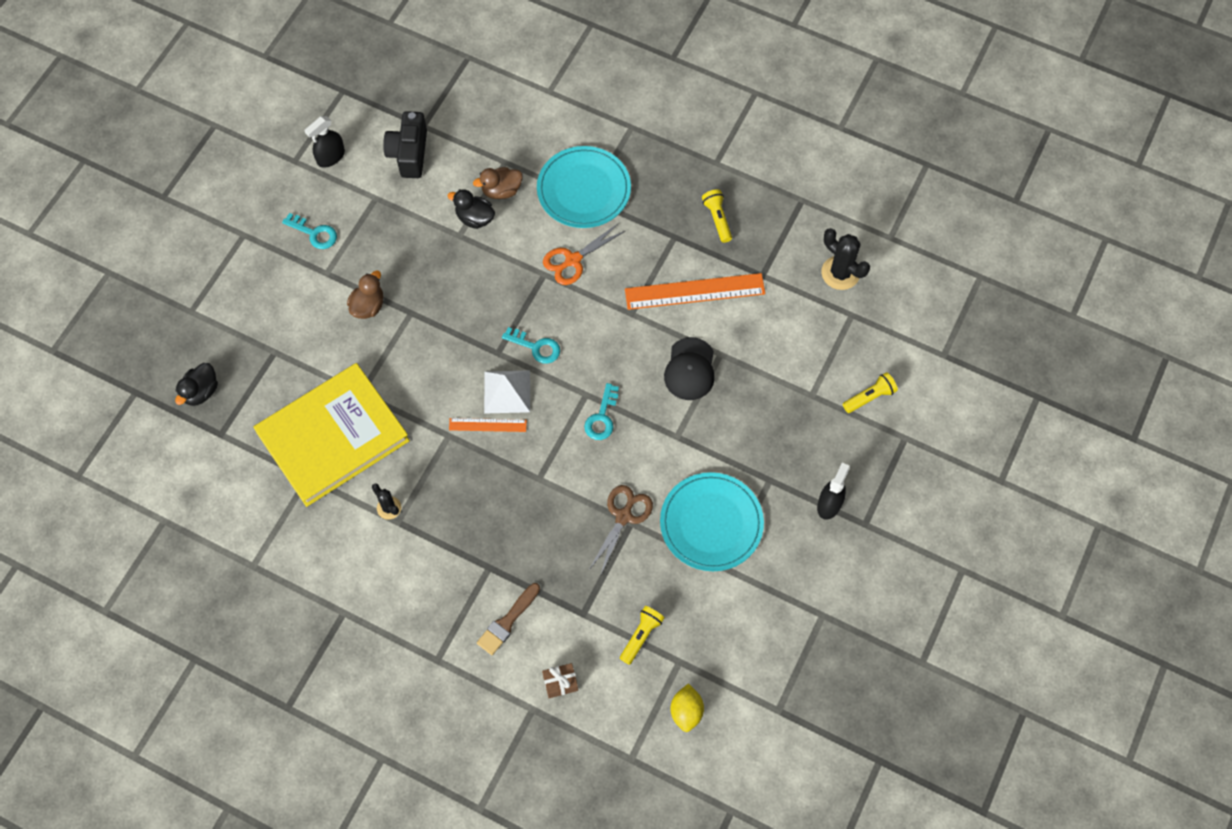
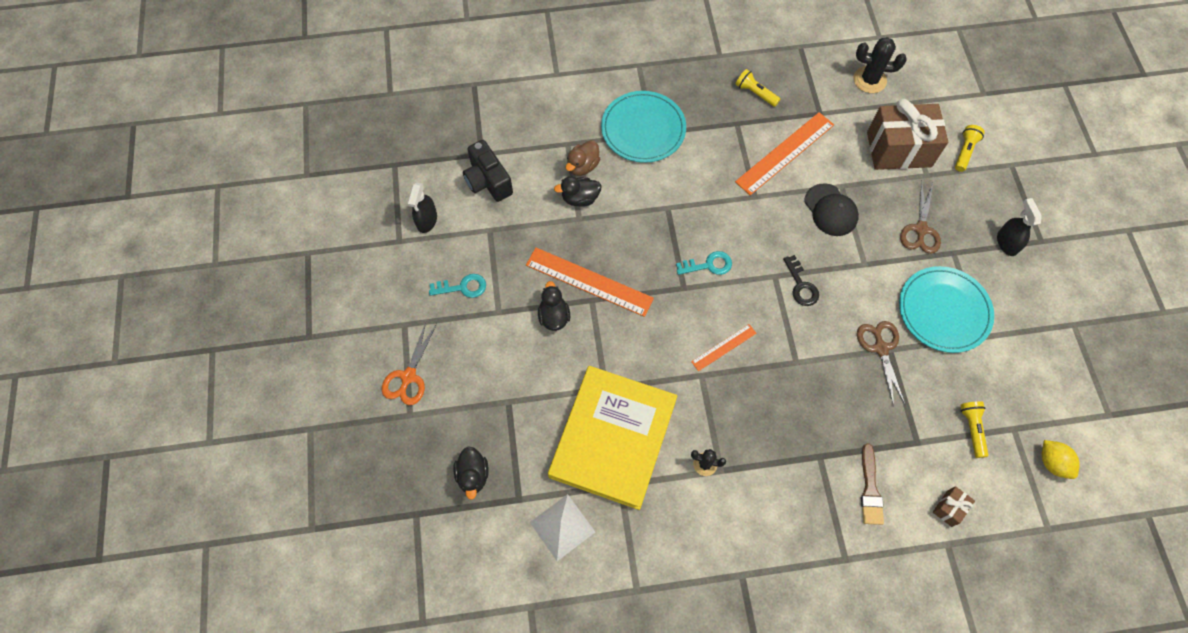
camera: 35 degrees left, 0 degrees up
brown duck [347,271,383,319] -> black duck [538,281,570,331]
white pyramid [484,370,530,414] -> white pyramid moved to [530,494,595,561]
orange scissors [543,223,625,285] -> orange scissors moved to [382,322,437,405]
turquoise key [584,383,619,440] -> black key [783,255,819,306]
none -> orange ruler [526,248,654,317]
none -> brown gift [867,99,948,170]
none -> brown scissors [900,182,941,254]

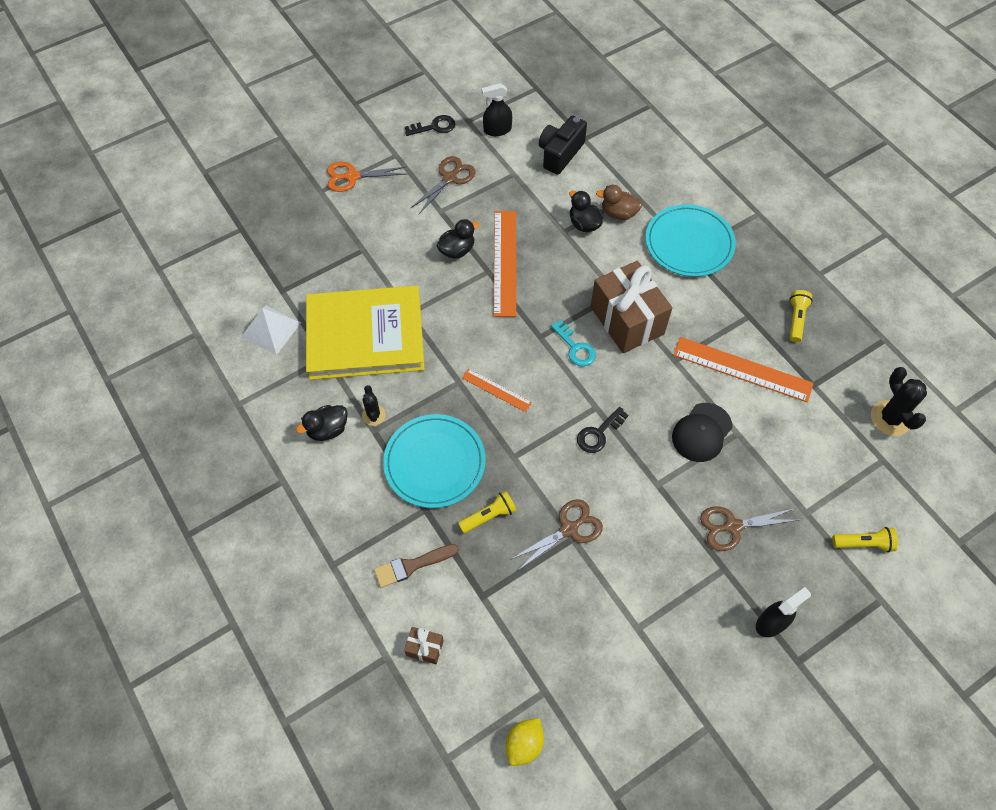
camera: 65 degrees right, 5 degrees down
turquoise key [429,274,486,298] -> brown scissors [410,156,476,214]
black duck [454,446,489,500] -> black duck moved to [296,405,348,441]
brown gift [867,99,948,170] -> brown gift moved to [591,261,672,353]
turquoise plate [899,266,994,353] -> turquoise plate moved to [383,414,486,508]
yellow flashlight [960,401,988,458] -> yellow flashlight moved to [458,491,516,533]
none -> black key [405,115,455,136]

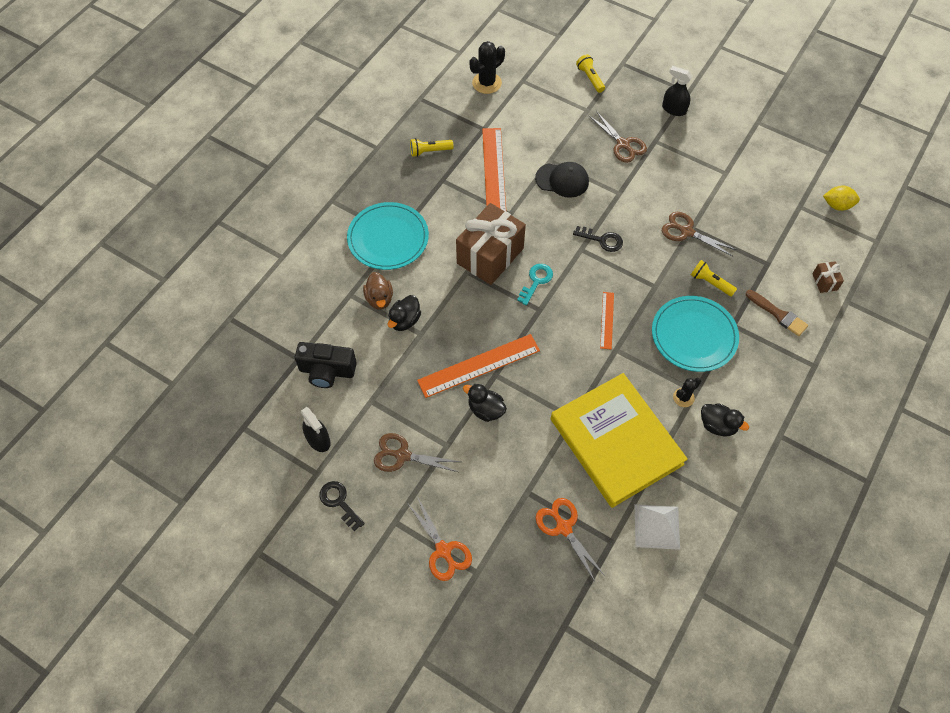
camera: 115 degrees left, 0 degrees up
none -> orange scissors [536,498,605,583]

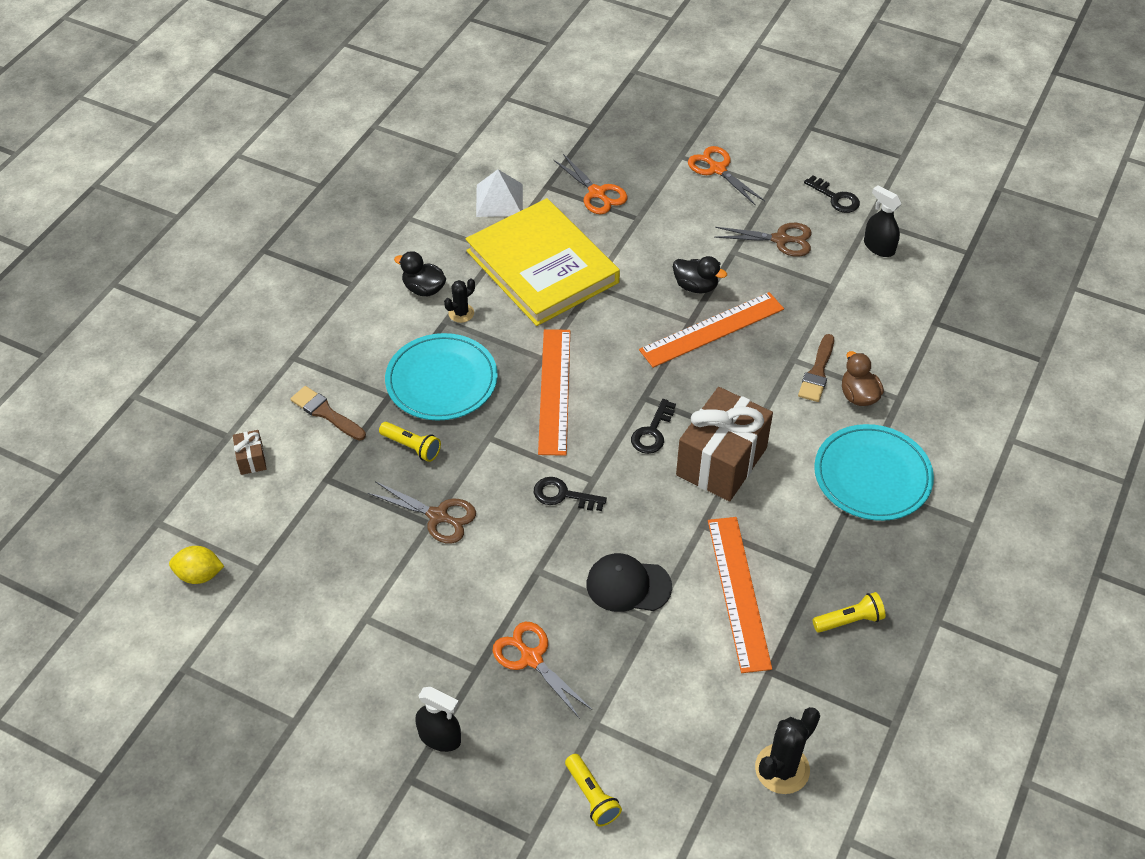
camera: 175 degrees right, 10 degrees down
black camera [295,342,357,388] -> none
black duck [387,295,421,331] -> brown brush [798,334,834,402]
turquoise key [517,264,553,305] -> black key [631,399,676,454]
brown scissors [589,111,647,163] -> orange scissors [493,622,592,719]
orange ruler [600,292,614,349] -> orange ruler [538,329,570,456], size x1.87

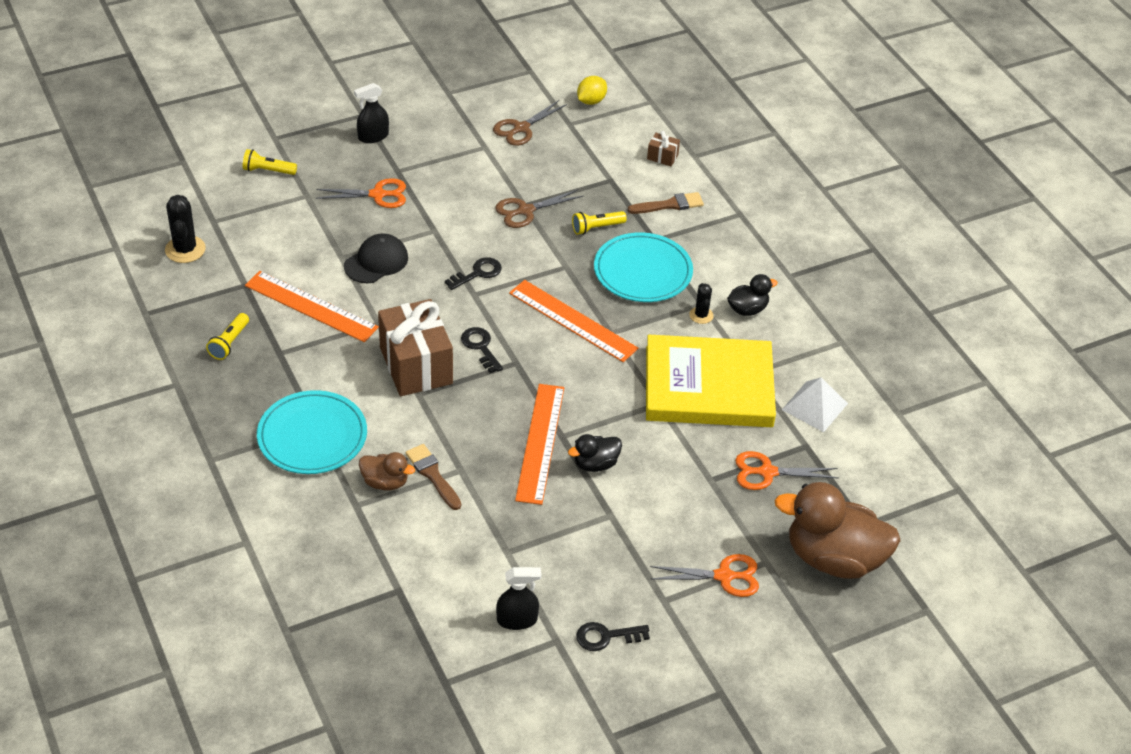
camera: 125 degrees right, 5 degrees down
brown scissors [714,223,812,257] -> brown scissors moved to [493,100,567,146]
none -> brown duck [774,482,901,579]

